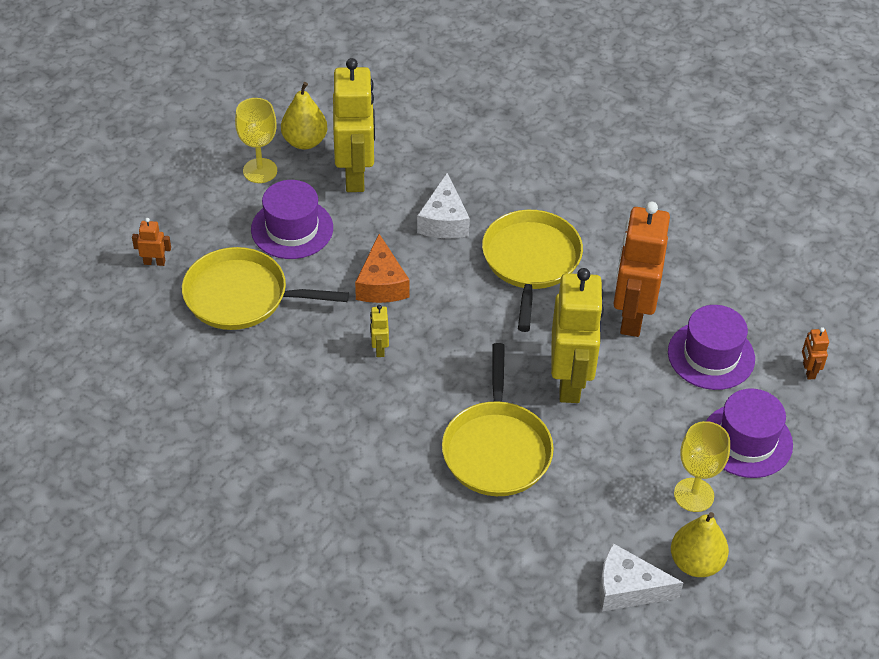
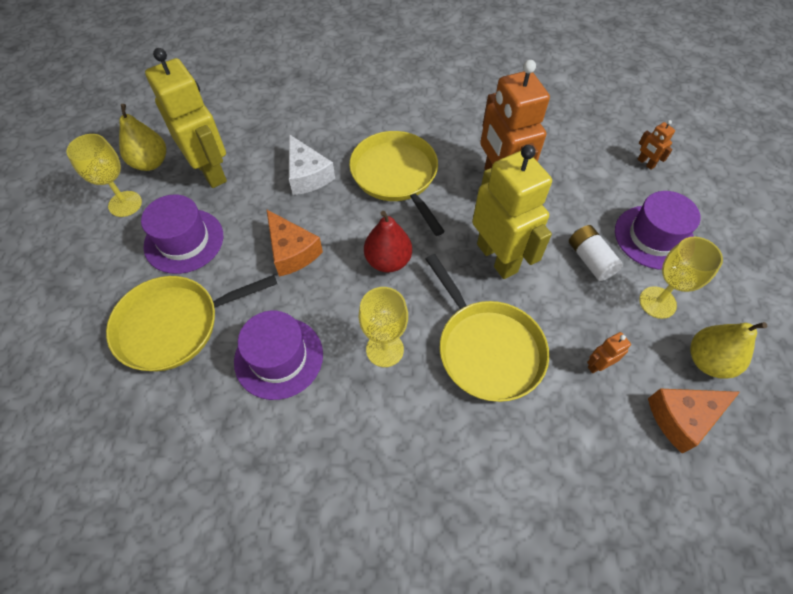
camera: 30 degrees left, 10 degrees up
orange robot [132,218,171,266] -> orange robot moved to [587,332,631,373]
yellow robot [370,305,389,357] -> none
white cheese [599,543,684,612] -> orange cheese [648,389,740,454]
purple hat [668,305,755,390] -> purple hat moved to [234,311,323,400]
none -> yellow goblet [359,287,408,367]
none -> red pear [364,211,412,273]
none -> white battery [569,225,623,281]

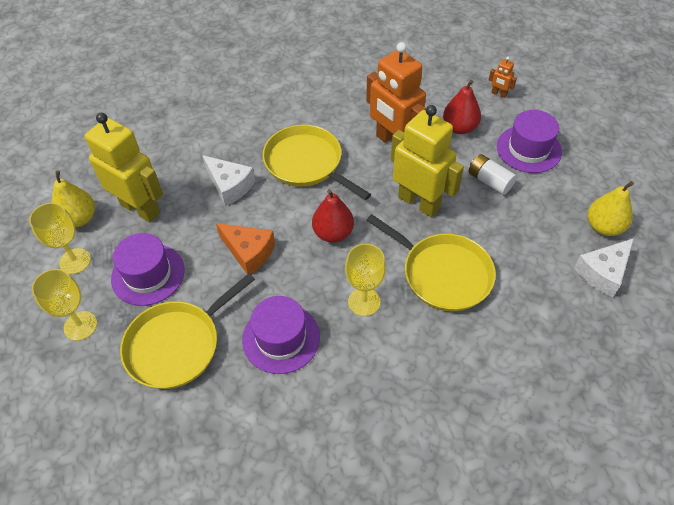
camera: 20 degrees left, 5 degrees down
orange robot [587,332,631,373] -> none
yellow goblet [639,237,723,319] -> yellow goblet moved to [32,269,97,341]
orange cheese [648,389,740,454] -> white cheese [574,238,634,297]
none -> red pear [443,80,481,134]

